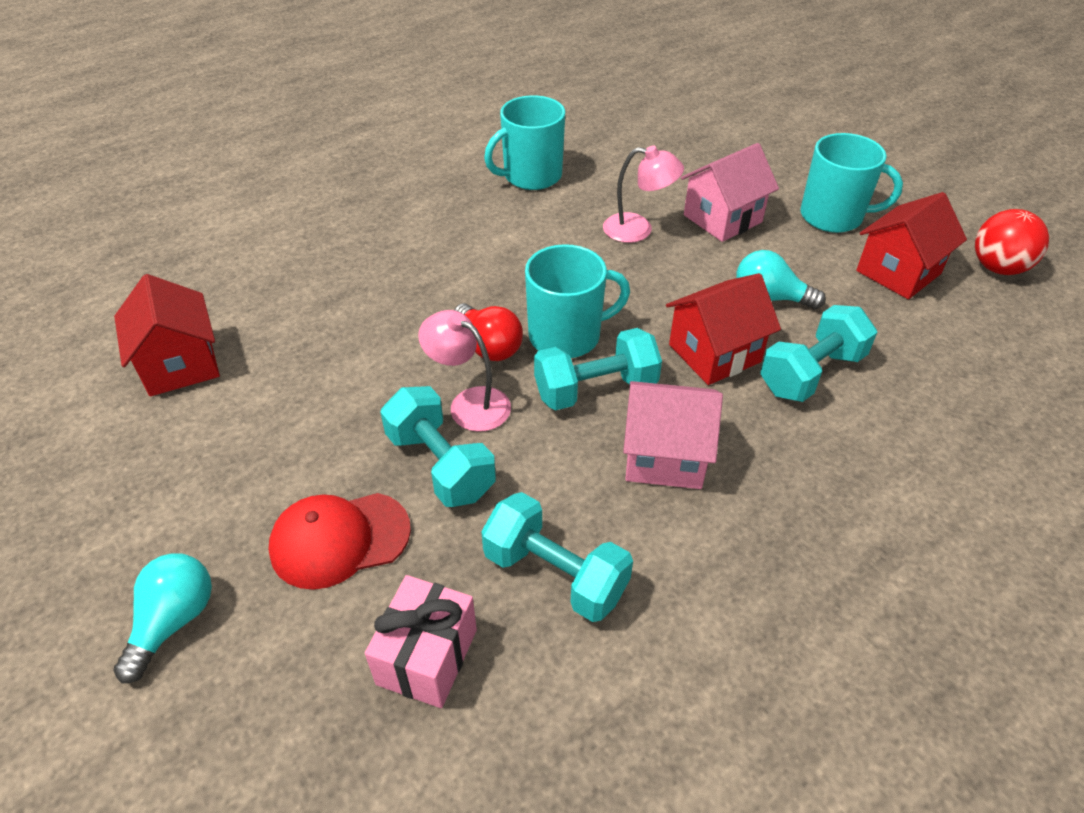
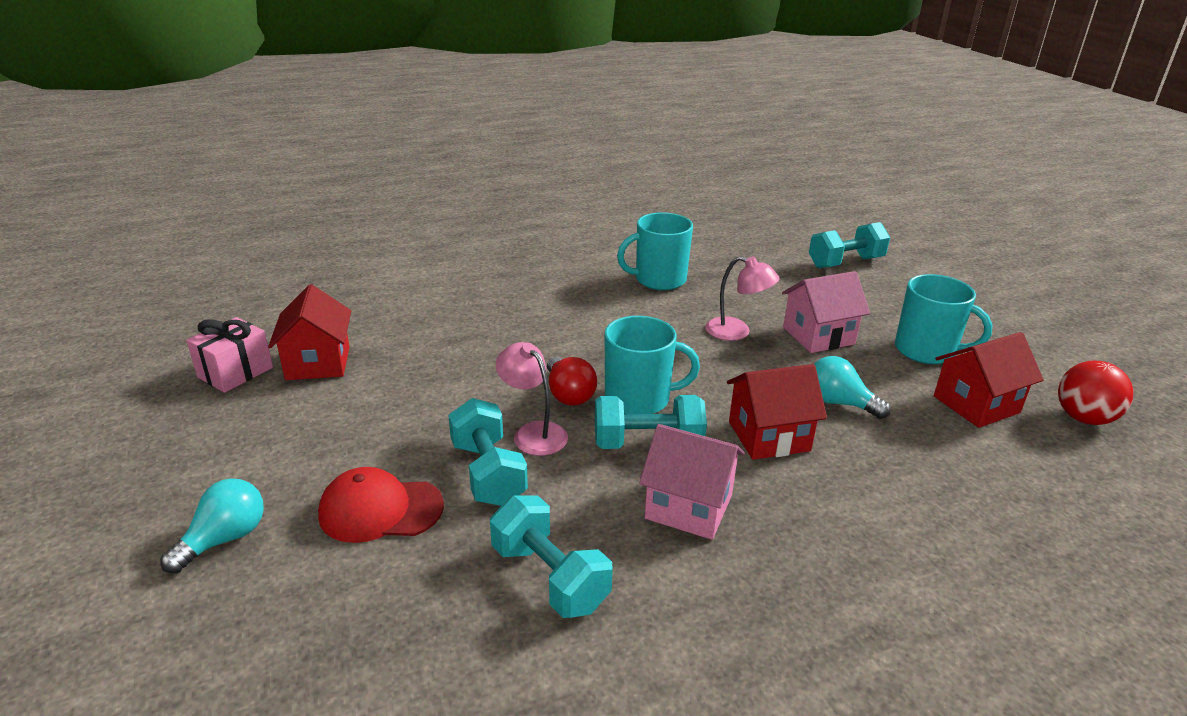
camera: 15 degrees right, 15 degrees down
pink gift [365,575,477,708] -> pink gift moved to [186,317,273,393]
turquoise dumbbell [760,305,877,402] -> turquoise dumbbell moved to [809,222,890,268]

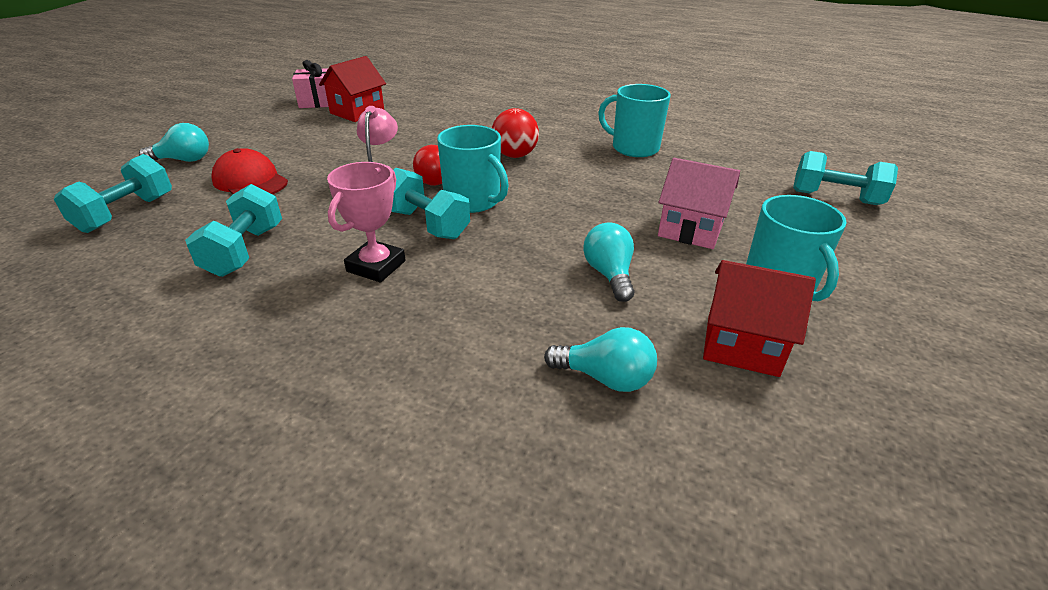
camera: 45 degrees right, 5 degrees up
turquoise dumbbell [448,398,528,506] -> turquoise dumbbell moved to [54,154,172,233]
pink house [639,424,745,540] -> pink trophy [327,162,406,283]
pink lamp [705,256,780,341] -> none
red house [727,364,827,460] -> none
red ball [1058,361,1133,425] -> red ball moved to [492,108,539,158]
none -> turquoise light bulb [544,327,657,392]

